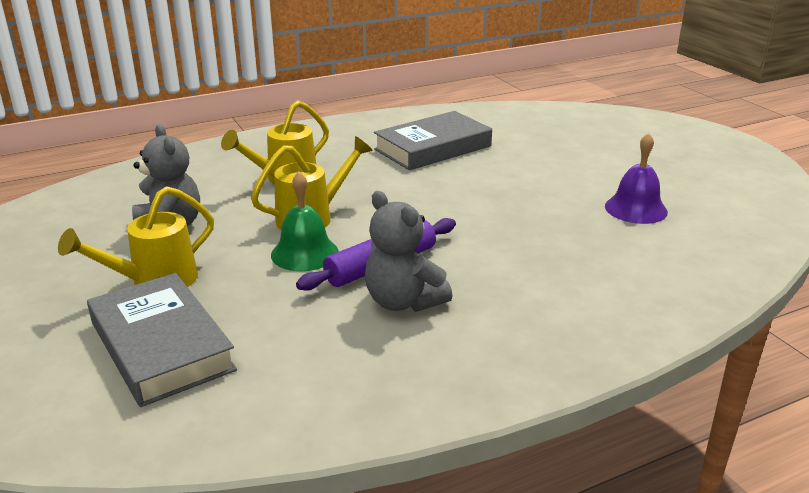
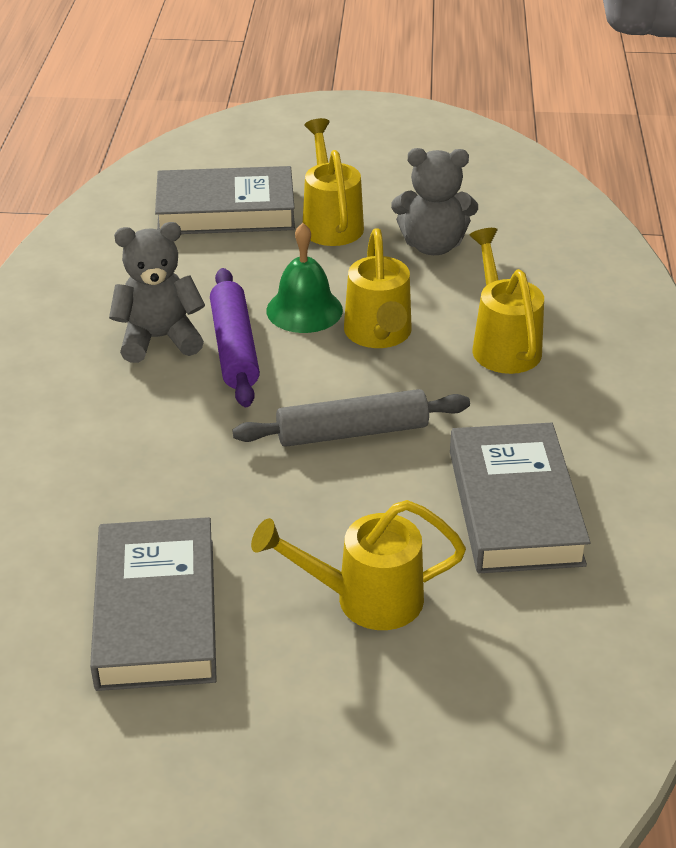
camera: 120 degrees right, 10 degrees up
purple bell [605,133,668,224] -> grey book [90,517,217,691]
none -> grey rolling pin [233,389,470,447]
none -> yellow watering can [251,500,466,630]

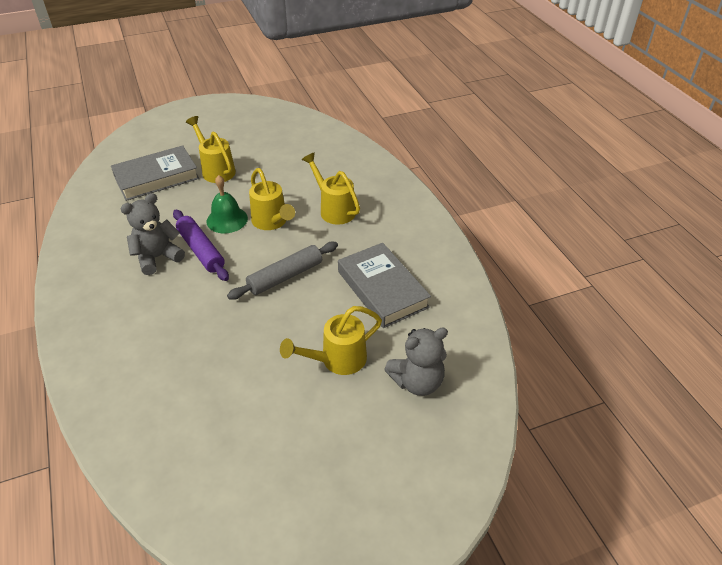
camera: 25 degrees left, 5 degrees up
grey book [90,517,217,691] -> none
grey teddy bear [391,148,478,255] -> grey teddy bear moved to [384,327,448,396]

